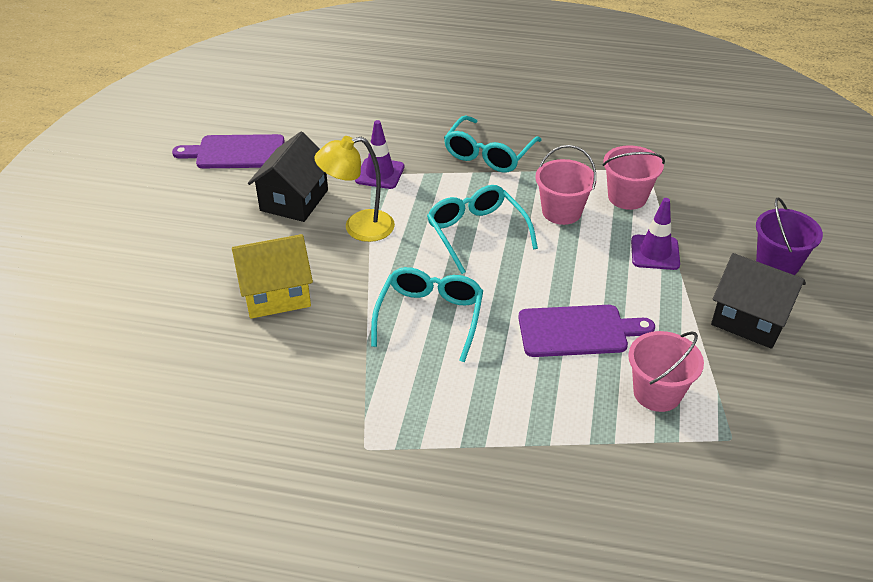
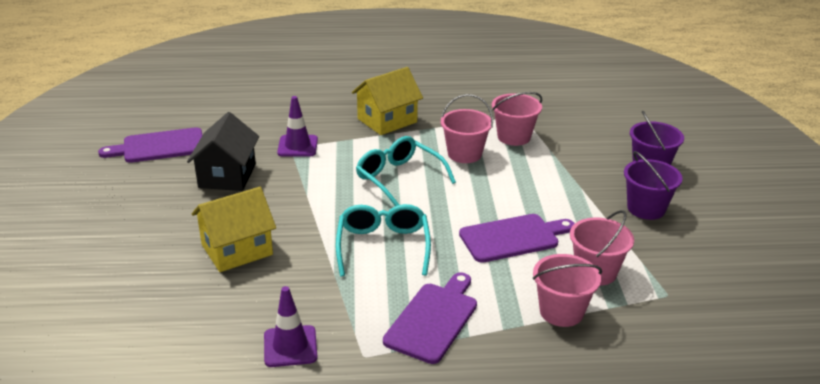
camera: 15 degrees left, 10 degrees down
yellow lamp [314,136,395,242] -> none
turquoise glasses [444,115,542,173] -> yellow house [352,67,423,135]
purple traffic cone [631,198,680,270] -> purple traffic cone moved to [264,286,318,367]
black house [711,253,806,349] -> purple bucket [624,151,683,220]
none -> purple cutting board [383,272,477,364]
none -> pink bucket [533,254,602,327]

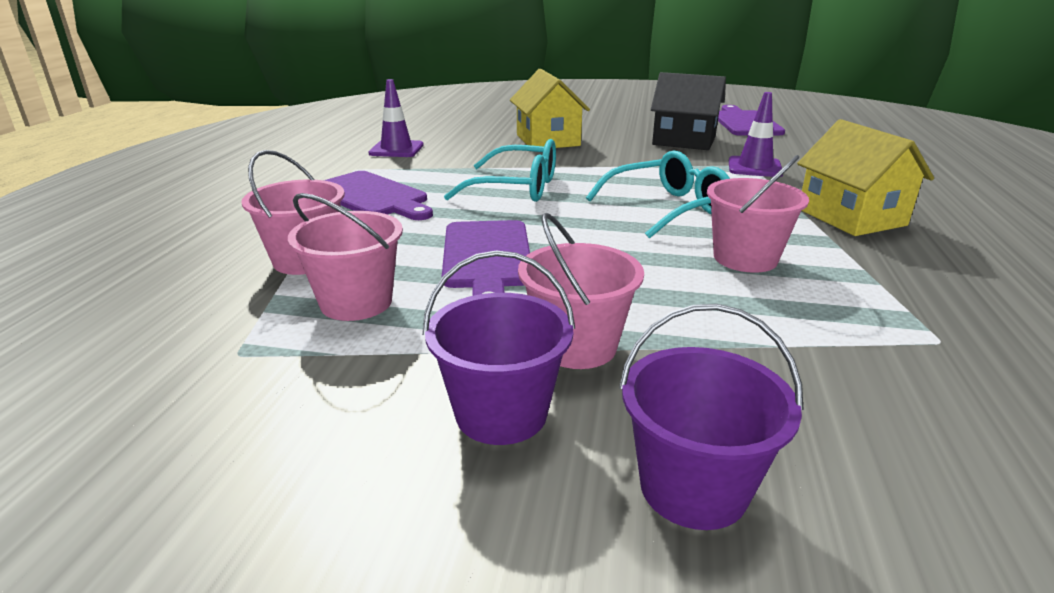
camera: 105 degrees right, 5 degrees down
pink bucket [492,92,542,146] -> pink bucket moved to [518,213,644,369]

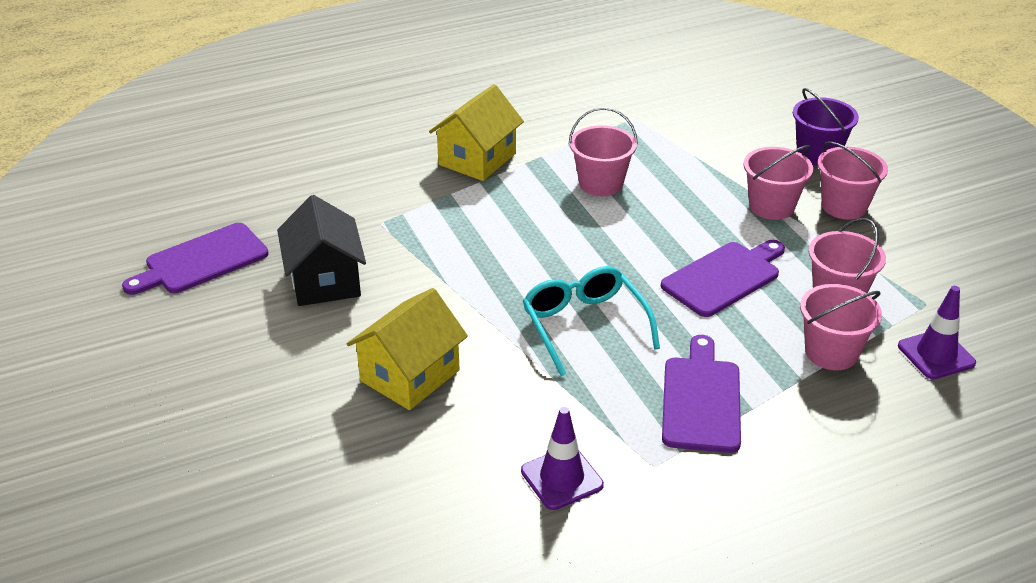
camera: 125 degrees left, 10 degrees up
purple bucket [422,250,575,445] -> pink bucket [818,142,888,219]
turquoise glasses [586,150,730,239] -> none
purple traffic cone [729,92,783,177] -> purple traffic cone moved to [898,286,976,379]

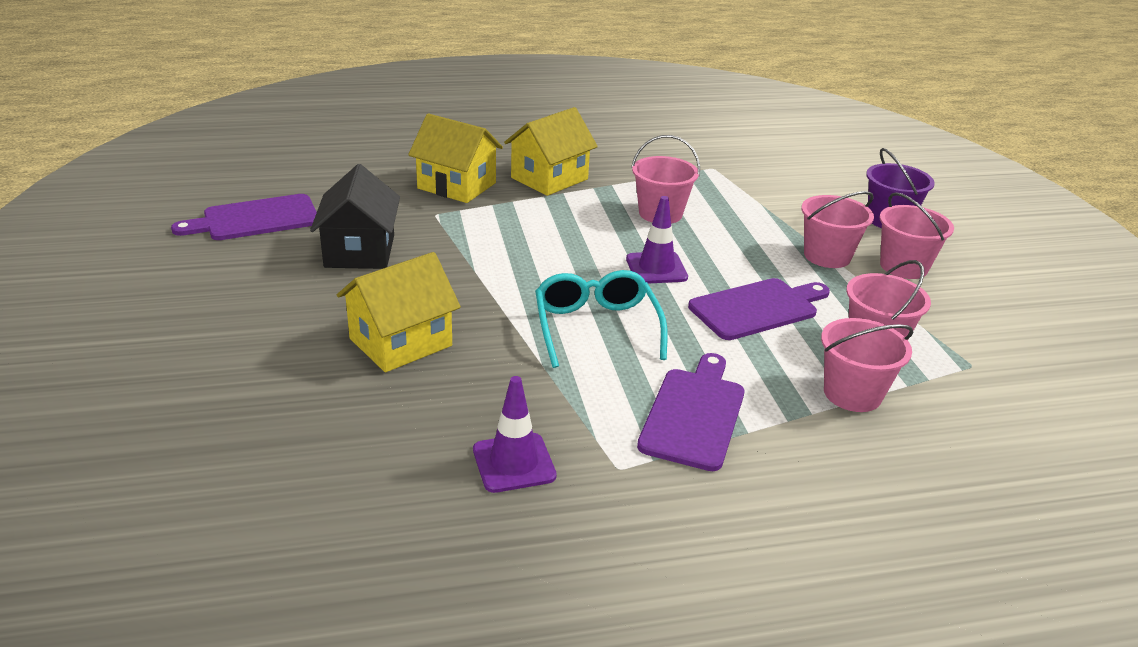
camera: 10 degrees right, 5 degrees down
purple traffic cone [898,286,976,379] -> purple traffic cone moved to [626,196,688,284]
none -> yellow house [408,113,503,203]

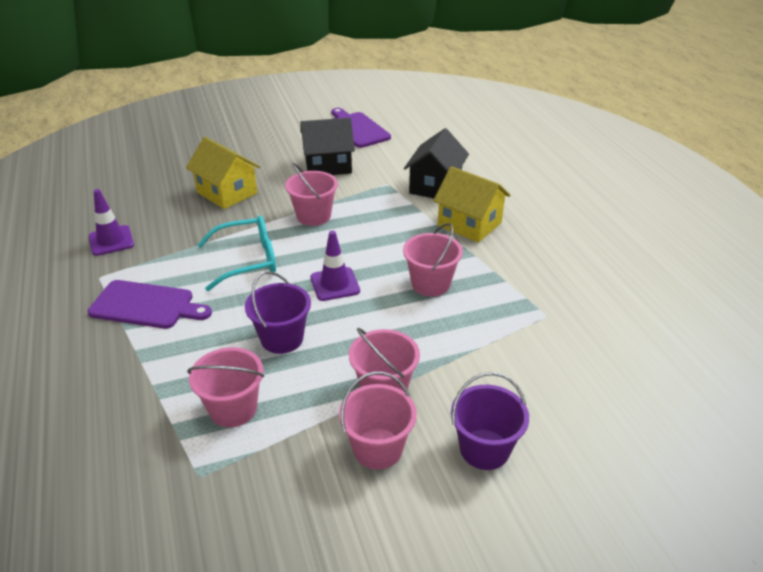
camera: 85 degrees right, 5 degrees up
yellow house [408,113,503,203] -> black house [404,128,469,198]
purple cutting board [688,278,830,340] -> purple bucket [245,271,311,354]
pink bucket [821,318,913,412] -> pink bucket moved to [285,163,338,226]

